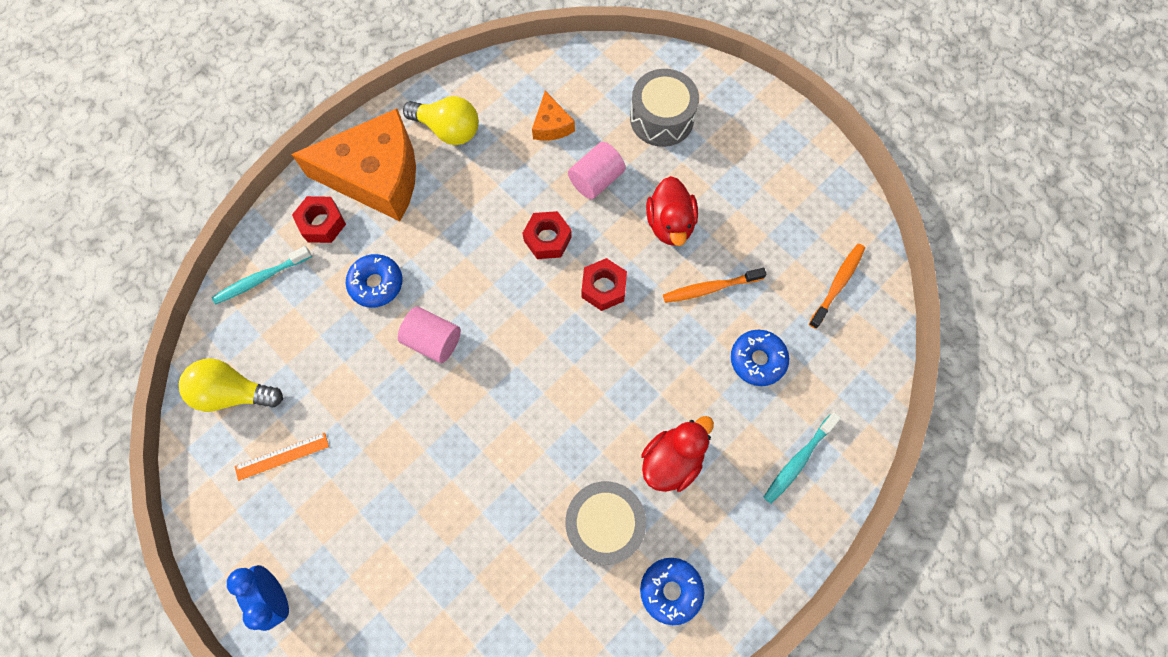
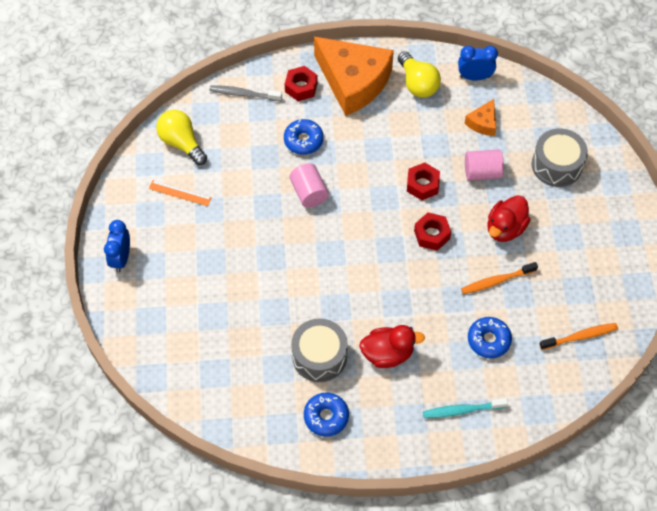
camera: 40 degrees right, 10 degrees down
turquoise toothbrush [212,246,312,305] -> grey toothbrush [209,85,282,101]
orange toothbrush [663,268,767,303] -> orange toothbrush turned 45 degrees counterclockwise [461,262,538,294]
none -> blue clock [458,46,498,80]

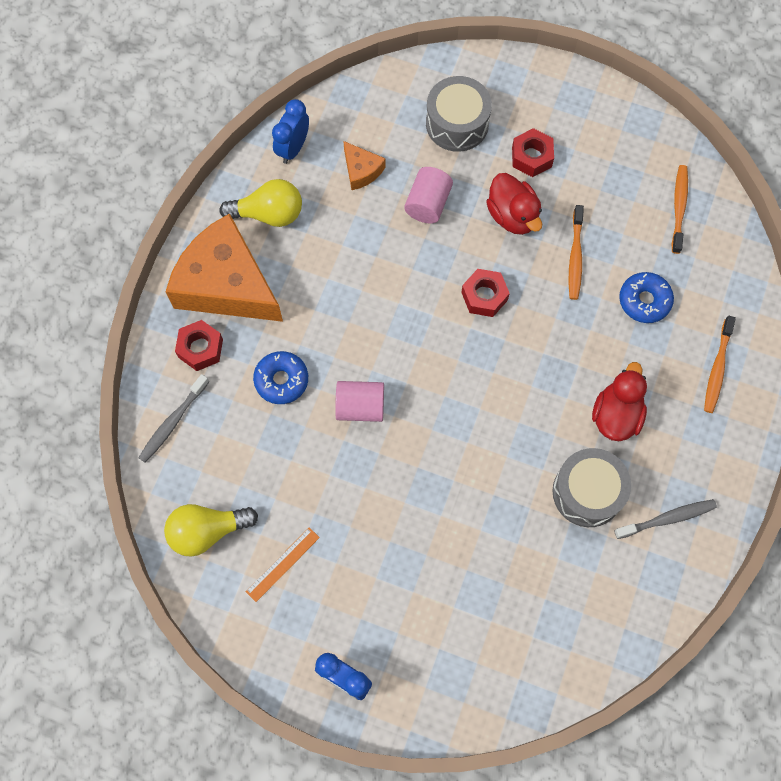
camera: 65 degrees left, 10 degrees up
blue donut [304,393,349,437] -> grey toothbrush [614,499,717,539]
orange cheese [314,36,394,116] -> orange cheese turned 120 degrees counterclockwise [166,213,283,322]
red nut [407,163,440,200] -> red nut moved to [512,128,554,177]
turquoise toothbrush [423,398,508,418] -> orange toothbrush [704,316,736,413]

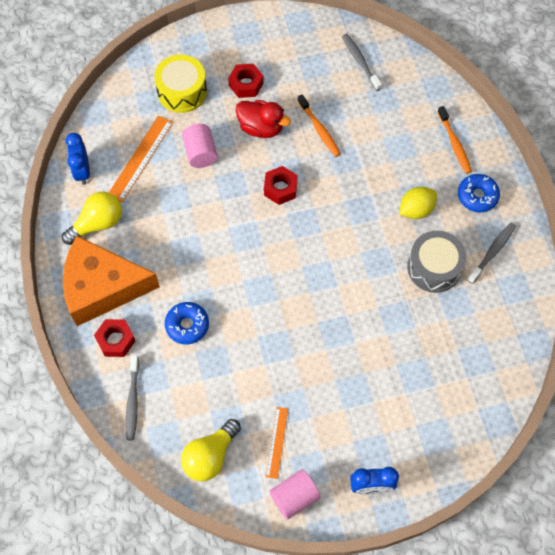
camera: 35 degrees left, 5 degrees down
pink cylinder [335,381,384,422] -> pink cylinder moved to [269,469,321,520]
orange cheese [344,141,386,190] -> orange ruler [109,116,173,203]
grey drum [426,76,492,152] -> yellow drum [154,55,207,113]
red duck [592,362,647,441] -> yellow lemon [399,187,437,219]
blue donut [619,272,674,323] -> blue donut moved to [458,174,500,212]
orange toothbrush [672,165,688,254] -> grey toothbrush [342,34,382,91]

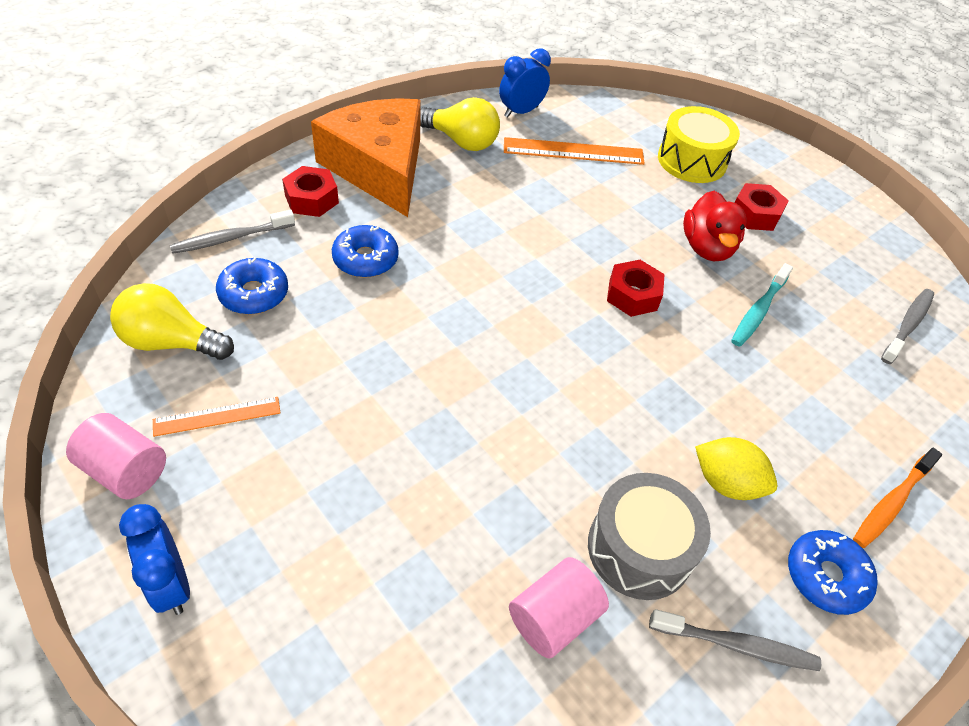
camera: 60 degrees right, 15 degrees down
pink cylinder [182,124,218,168] -> pink cylinder moved to [509,557,609,659]
orange toothbrush [298,94,341,157] -> turquoise toothbrush [731,263,793,347]
none -> blue donut [216,257,288,315]

